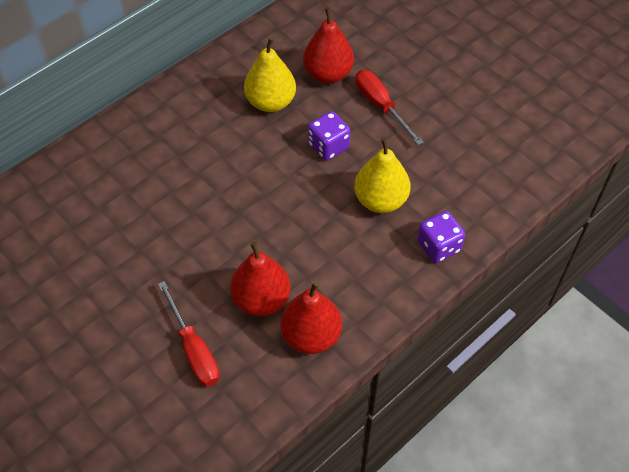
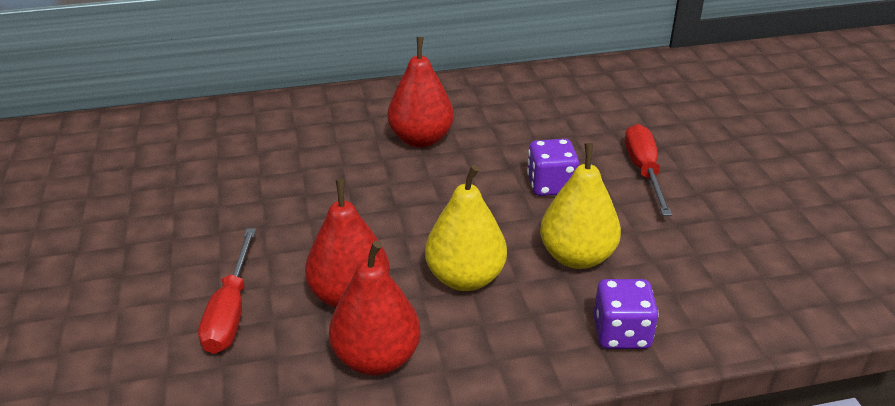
camera: 30 degrees right, 20 degrees down
yellow pear [244,37,296,112] -> yellow pear moved to [425,165,507,291]
red pear [303,7,354,84] -> red pear moved to [388,37,454,148]

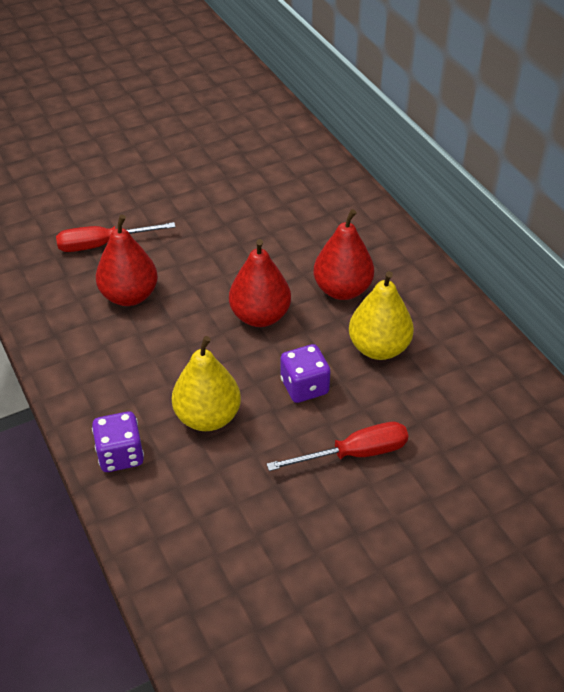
camera: 75 degrees right, 10 degrees up
red pear [329,241,421,376] -> red pear moved to [229,239,291,327]
yellow pear [425,165,507,291] -> yellow pear moved to [349,271,414,360]

